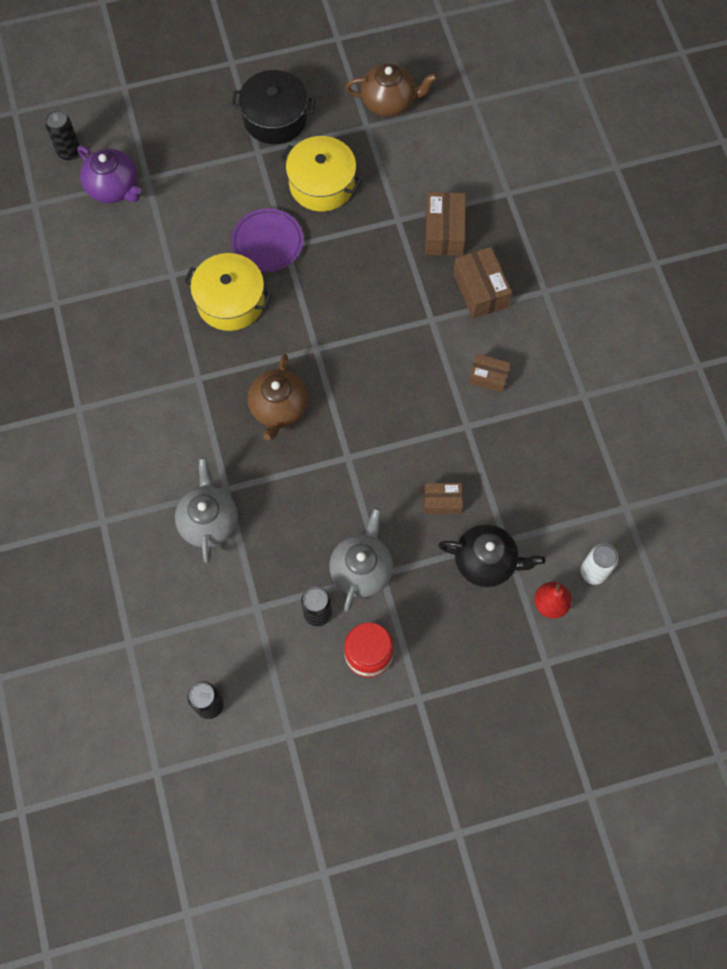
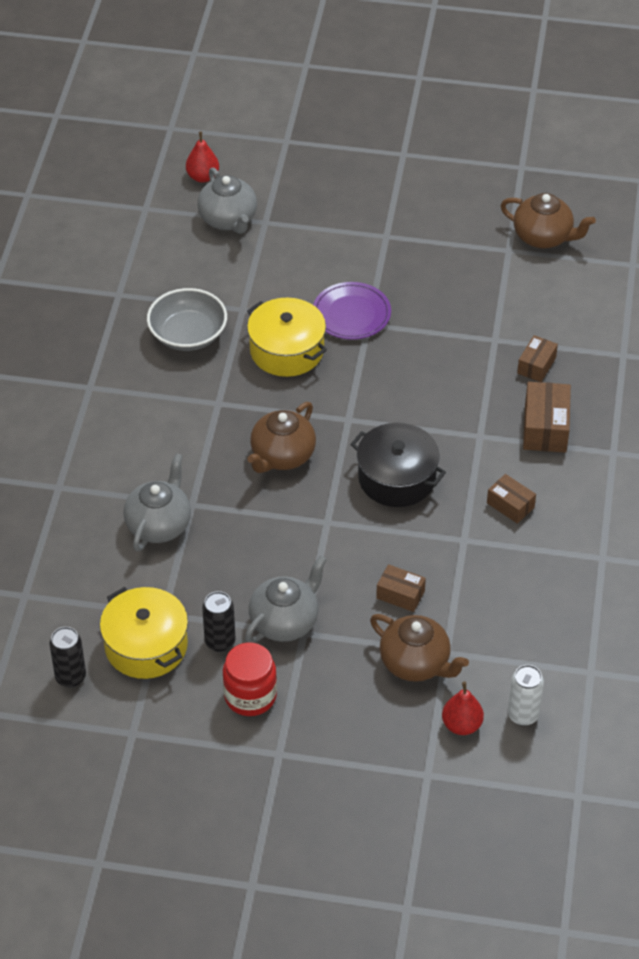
camera: 25 degrees right, 20 degrees down
black can [45,110,80,160] -> red pear [186,131,219,183]
purple teapot [77,146,141,203] -> grey teapot [197,168,257,234]
black pot [231,70,316,144] -> black pot moved to [350,423,446,507]
yellow pot [280,136,362,211] -> yellow pot moved to [100,587,188,679]
brown box [425,192,466,256] -> brown box [517,335,558,382], size x0.63
black teapot [438,524,545,587] -> brown teapot [370,614,469,682]
none -> grey bowl [147,288,227,351]

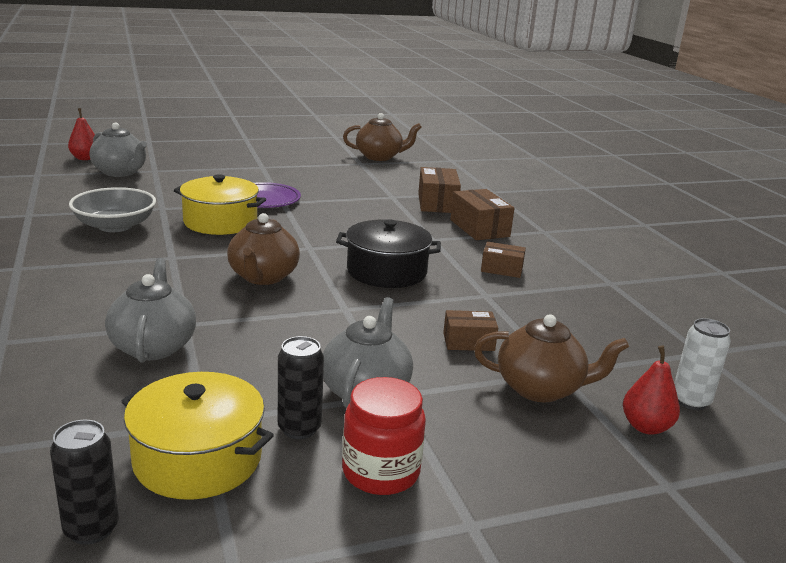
camera: 30 degrees left, 25 degrees down
brown box [517,335,558,382] -> brown box [418,167,461,213], size x1.59

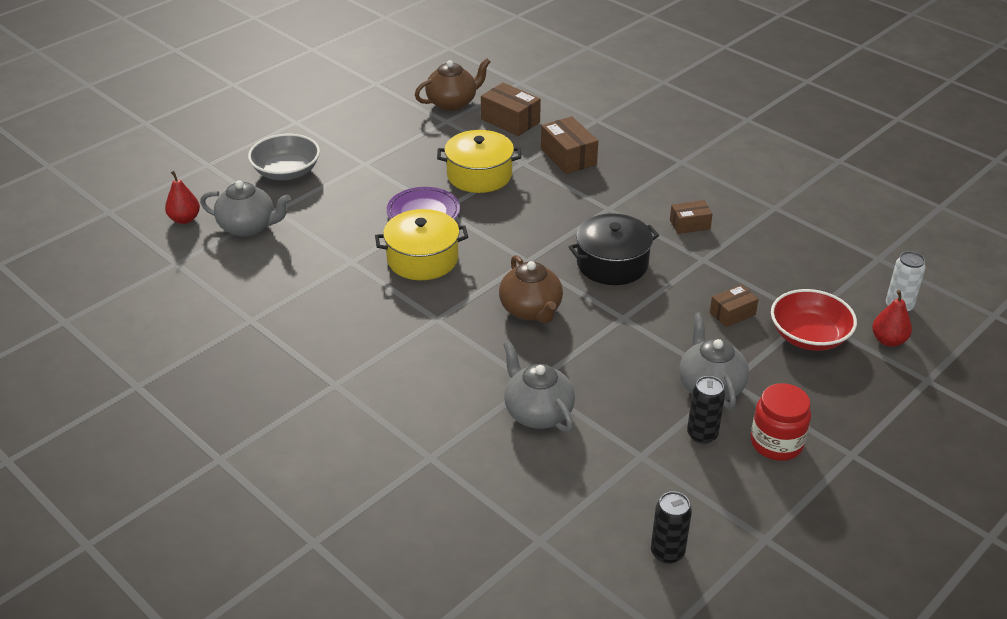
camera: 25 degrees left, 15 degrees up
grey bowl [69,187,156,232] -> grey bowl moved to [248,134,320,180]
yellow pot [121,372,274,500] -> yellow pot moved to [437,130,521,193]
brown box [450,189,515,240] -> brown box moved to [481,83,541,136]
brown teapot [474,314,629,402] -> red bowl [771,289,857,351]

